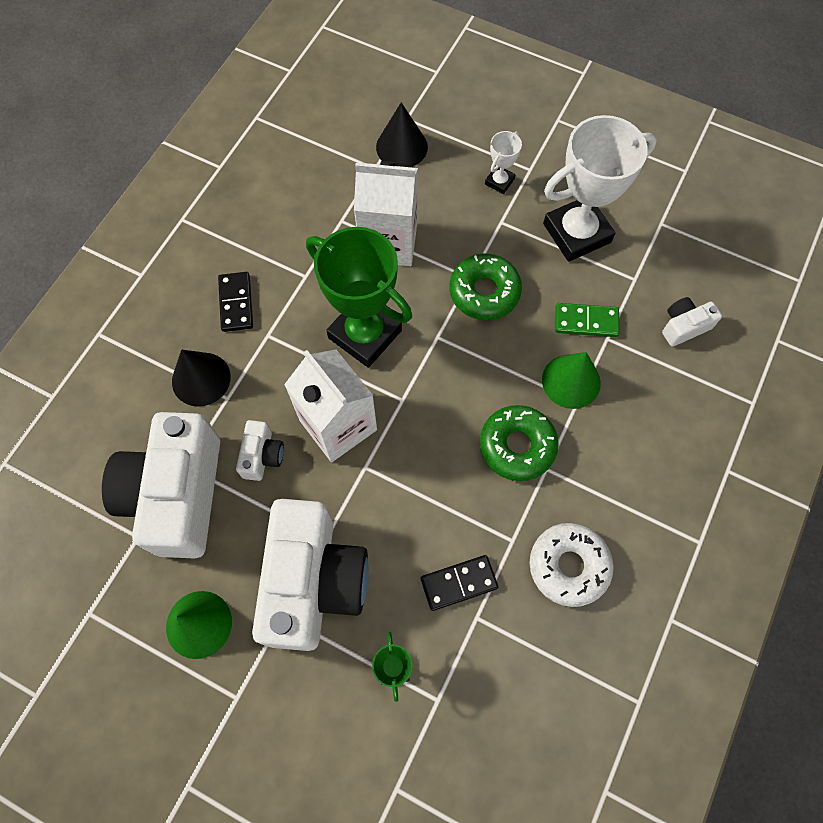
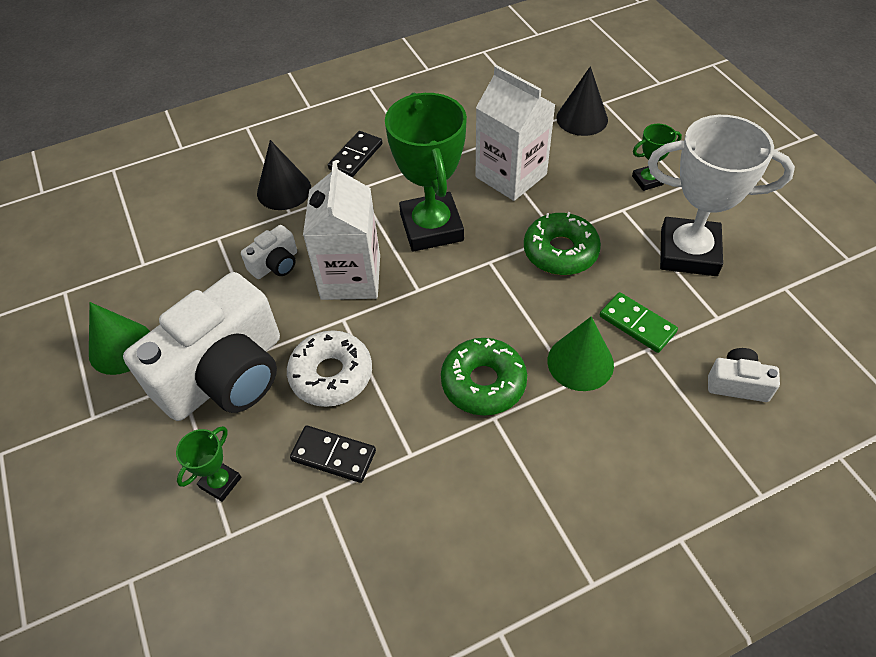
camera: 40 degrees right, 15 degrees down
white camera [102,412,220,559] -> none
white trophy [485,131,522,194] -> green trophy [632,124,682,191]
white donut [530,523,614,607] -> white donut moved to [287,330,372,407]

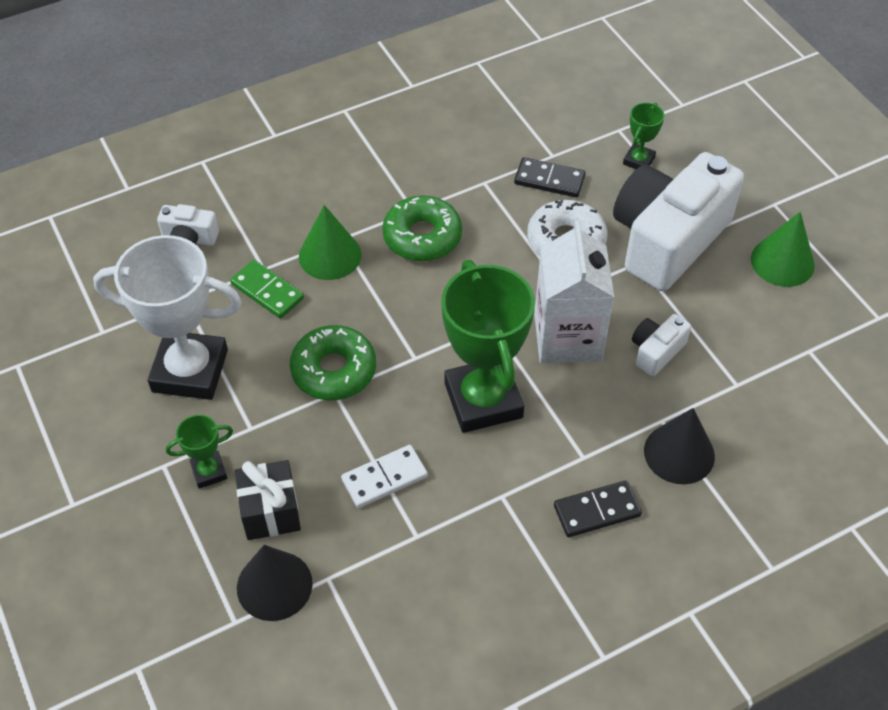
camera: 175 degrees right, 0 degrees up
black domino [328,131,383,177] -> black domino turned 45 degrees clockwise [554,480,642,537]
white carton [476,65,556,201] -> white domino [341,445,428,508]
none -> black gift [235,460,301,540]

